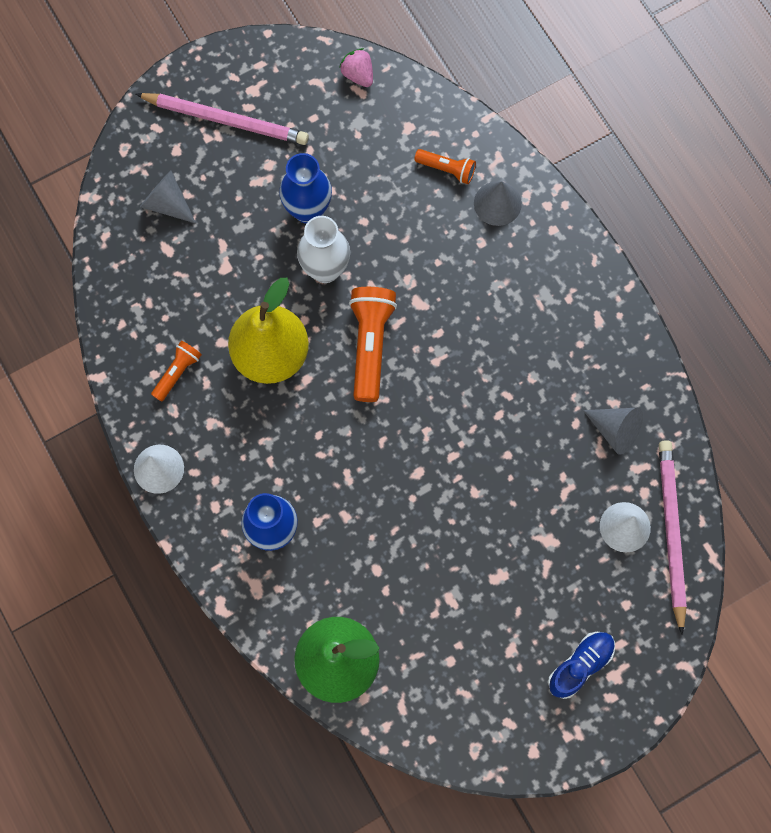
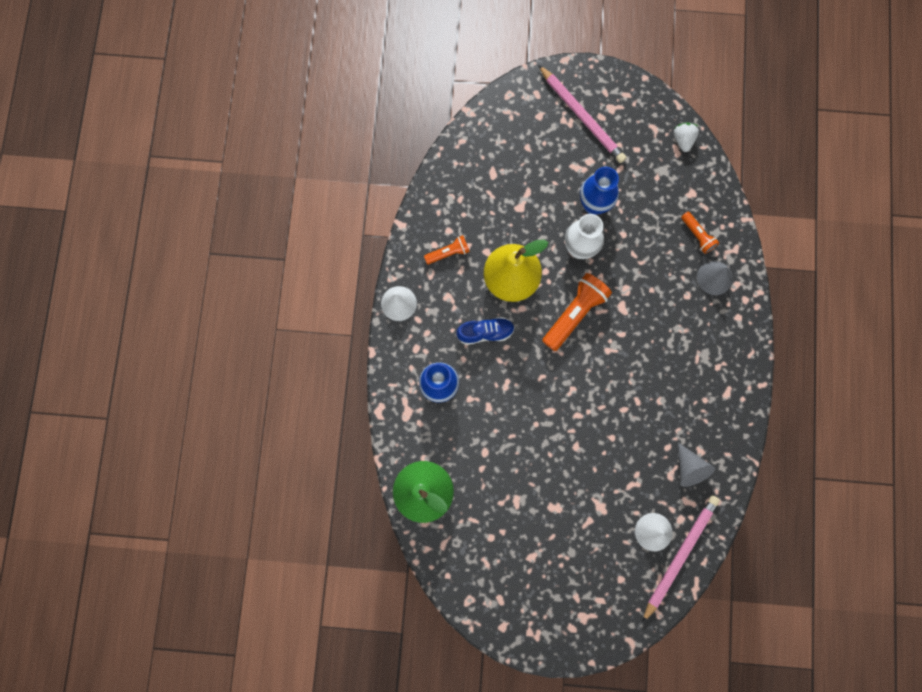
camera: 35 degrees right, 5 degrees up
grey cone [140,170,196,223] -> none
pink strawberry [339,48,373,87] -> white strawberry [674,122,699,152]
blue shoe [548,632,615,699] -> blue shoe moved to [456,317,515,345]

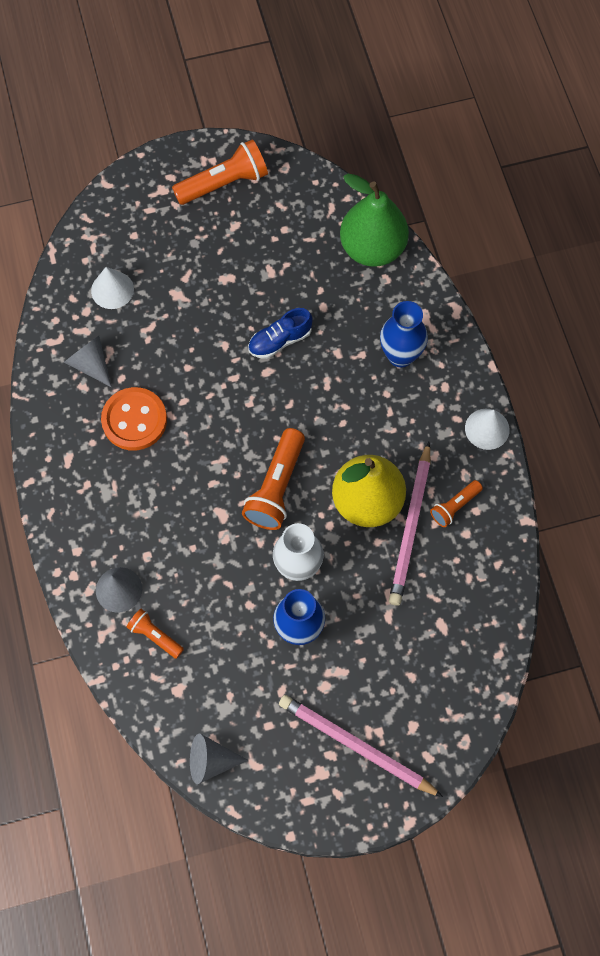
camera: 160 degrees right, 10 degrees down
blue shoe [456,317,515,345] -> blue shoe moved to [248,308,313,359]
pink pencil [642,496,720,623] -> pink pencil moved to [389,442,430,606]
white strawberry [674,122,699,152] -> grey cone [190,734,248,784]
none -> orange button [101,387,167,451]
none -> orange flashlight [172,139,268,205]

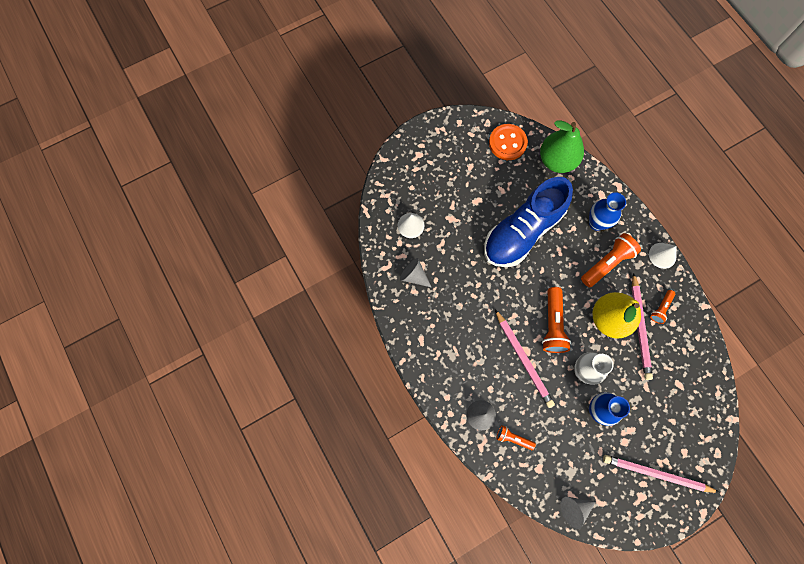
camera: 15 degrees left, 5 degrees up
orange button [101,387,167,451] -> orange button moved to [489,124,528,160]
orange flashlight [172,139,268,205] -> orange flashlight moved to [581,233,641,287]
blue shoe [248,308,313,359] -> blue shoe [484,177,573,267], size x2.39
none -> pink pencil [495,309,555,408]

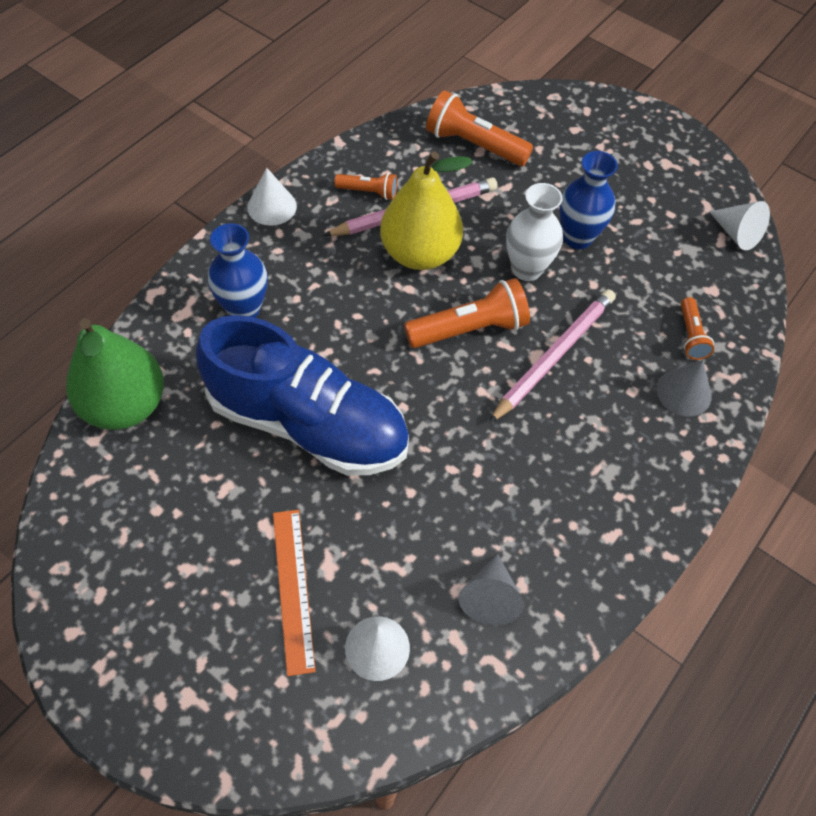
camera: 115 degrees left, 15 degrees down
orange button [489,124,528,160] -> none
grey cone [560,497,596,529] -> white cone [709,201,770,250]
orange flashlight [581,233,641,287] -> orange flashlight moved to [426,90,533,166]
pink pencil [603,455,720,493] -> none
none -> orange ruler [273,510,316,676]

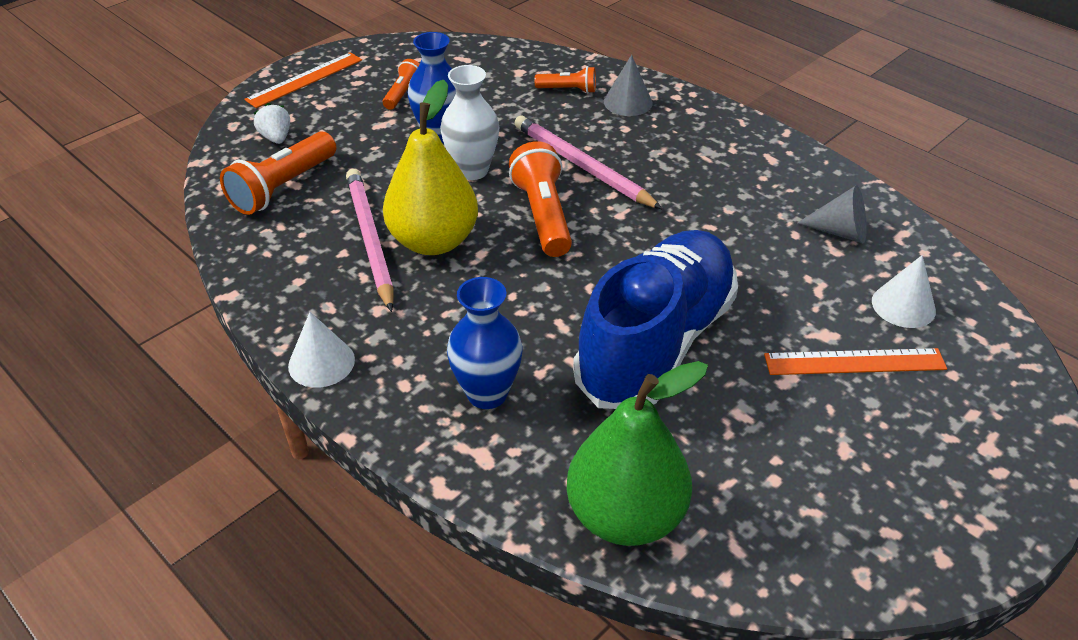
camera: 80 degrees left, 15 degrees down
orange flashlight [334,173,397,200] -> orange flashlight moved to [383,59,420,110]
white cone [709,201,770,250] -> none
none -> orange ruler [244,52,362,108]
none -> white strawberry [254,103,290,144]

